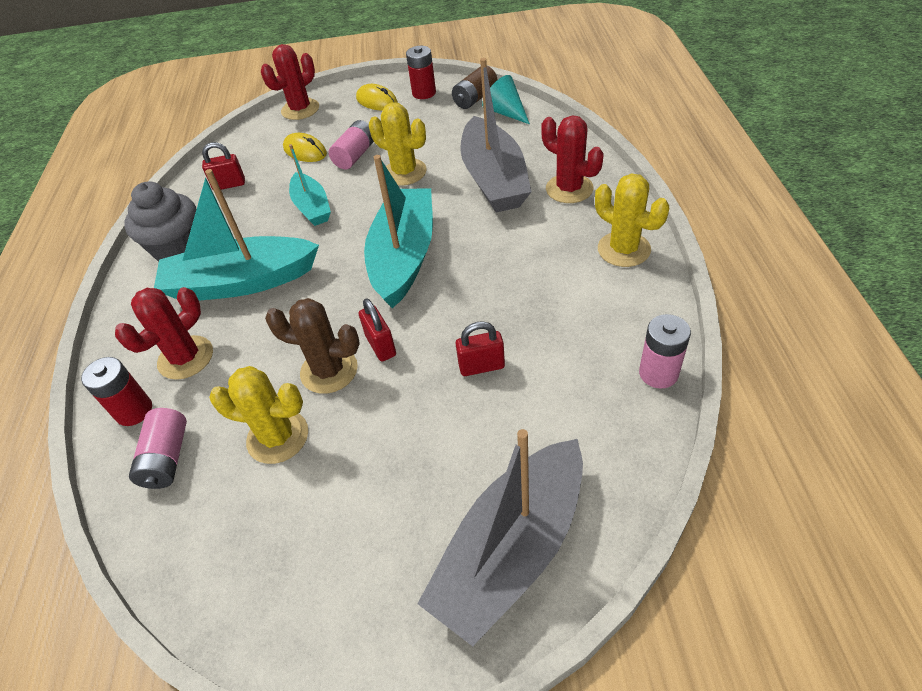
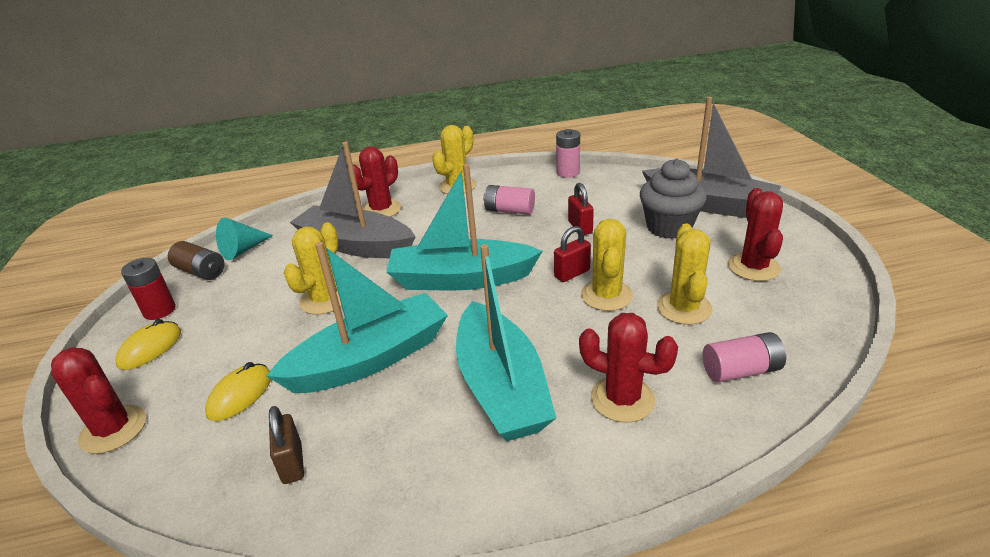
camera: 100 degrees left, 15 degrees down
red battery [81,357,152,426] -> none
grey cupcake [124,181,196,262] -> grey cupcake moved to [640,158,707,239]
red padlock [202,142,245,190] -> brown padlock [269,406,304,484]
brown cactus [265,298,360,394] -> yellow cactus [581,219,633,311]
turquoise boat [289,144,331,226] -> turquoise boat [267,242,448,393], size x1.75
pink battery [329,120,374,169] -> pink battery moved to [483,185,535,215]
grey boat [460,58,532,213] -> grey boat turned 135 degrees counterclockwise [290,142,415,258]
none -> red cactus [728,188,783,281]

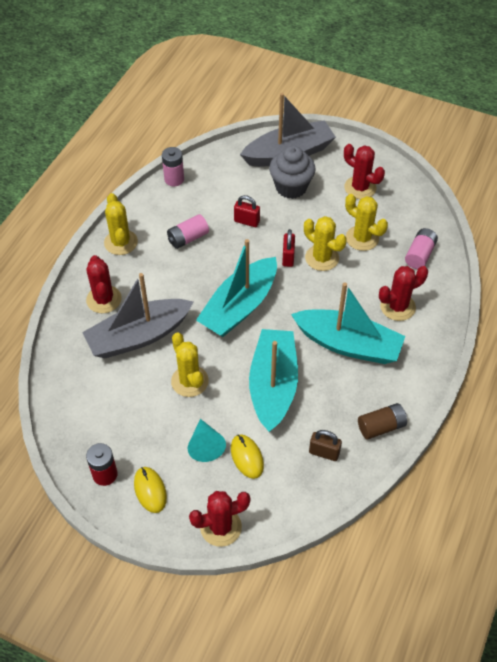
camera: 55 degrees left, 20 degrees up
brown battery [168,241,224,280] -> brown battery moved to [358,403,407,439]
turquoise cone [216,218,273,260] -> turquoise cone moved to [188,419,226,462]

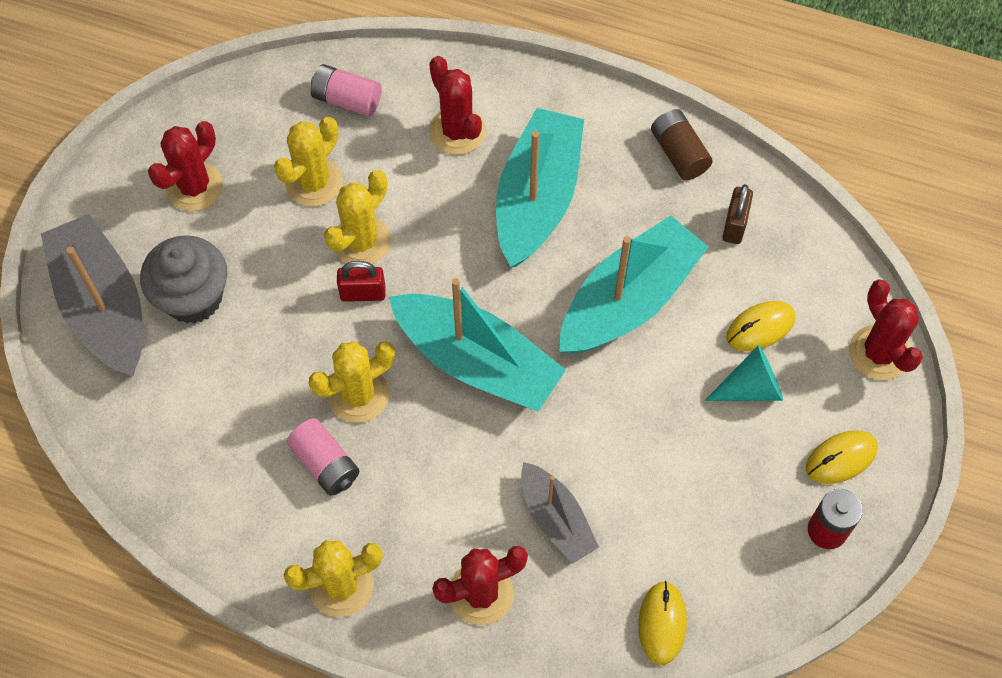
camera: 95 degrees left, 10 degrees up
grey boat [82,273,193,358] -> grey boat [521,462,599,564], size x0.57
pink battery [162,147,184,186] -> none
yellow cactus [171,332,209,397] -> yellow cactus moved to [309,341,395,423]
red padlock [234,195,260,227] -> none
turquoise boat [249,329,298,432] -> turquoise boat turned 135 degrees clockwise [559,215,708,354]
none -> yellow mouse [638,581,687,665]

